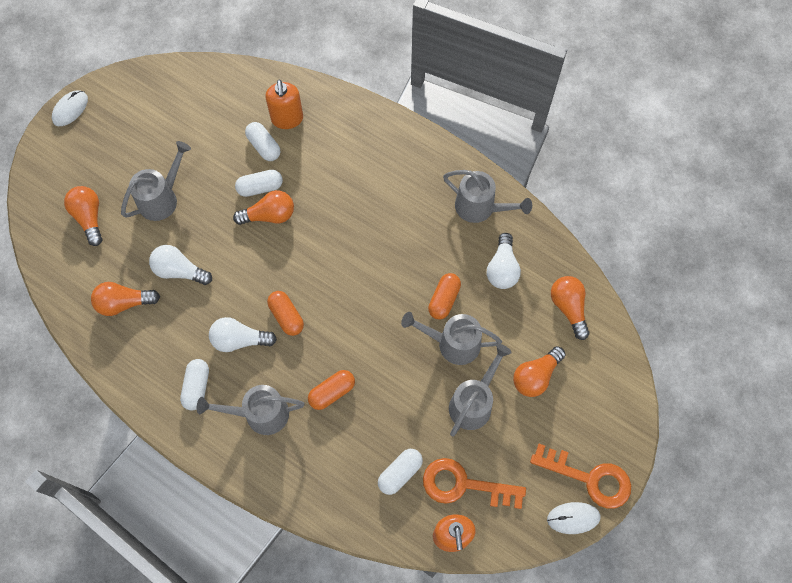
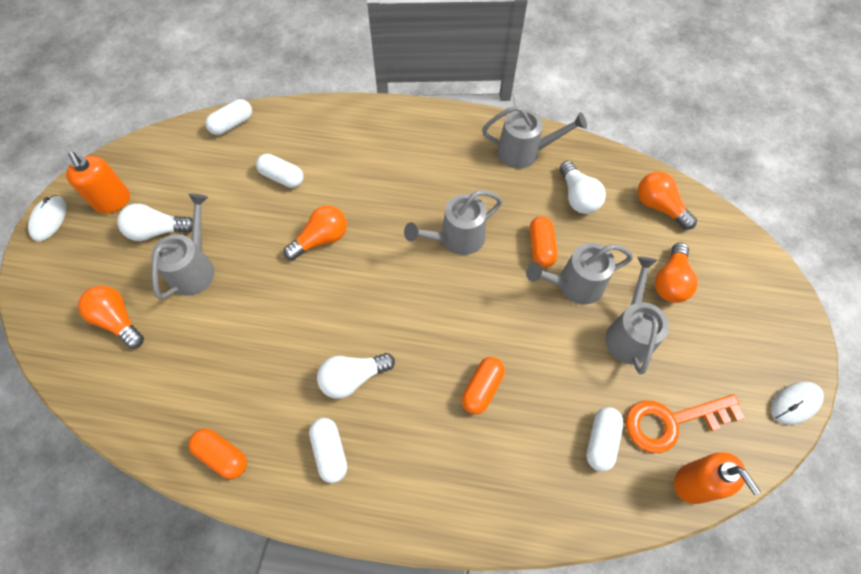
camera: 25 degrees left, 5 degrees down
orange light bulb [91,282,160,316] -> none
white light bulb [149,245,212,285] -> white light bulb moved to [117,204,193,241]
grey watering can [197,385,305,435] -> grey watering can moved to [404,190,503,255]
white capsule [235,170,283,197] -> white capsule moved to [205,99,252,135]
orange soap dispenser [265,80,303,129] -> orange soap dispenser moved to [66,152,130,214]
orange capsule [267,291,304,336] -> orange capsule moved to [189,429,247,479]
orange key [530,444,631,509] -> none

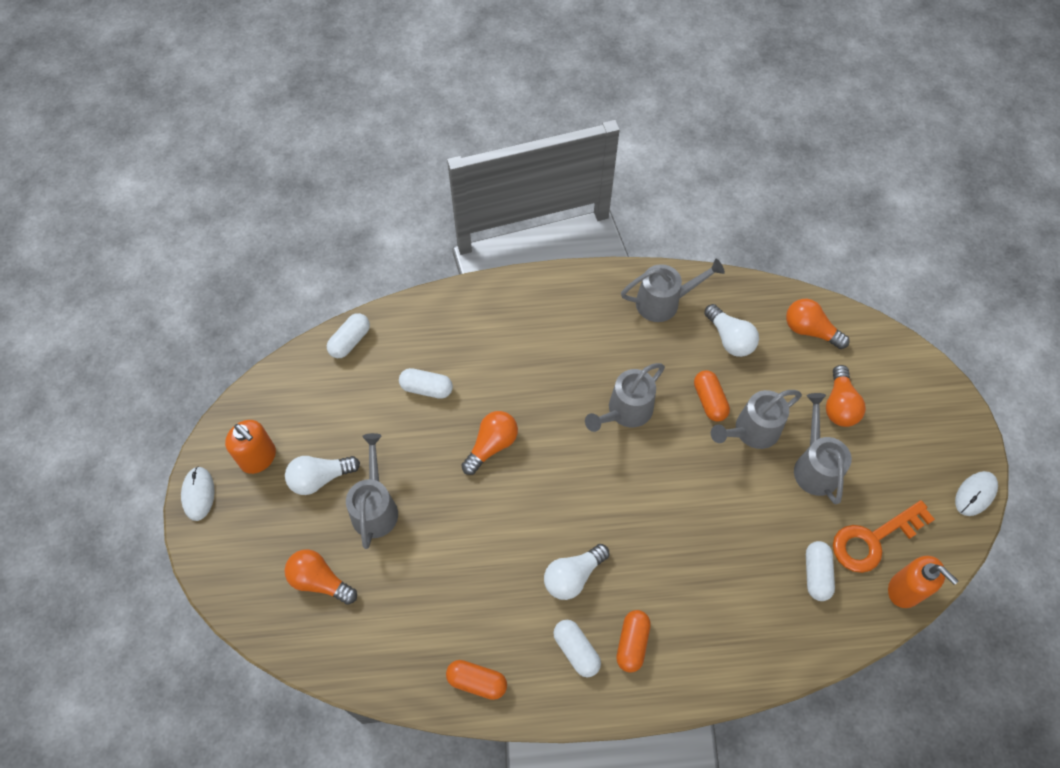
camera: 15 degrees left, 0 degrees up
orange capsule [462,357,505,414] -> orange capsule moved to [616,610,651,673]

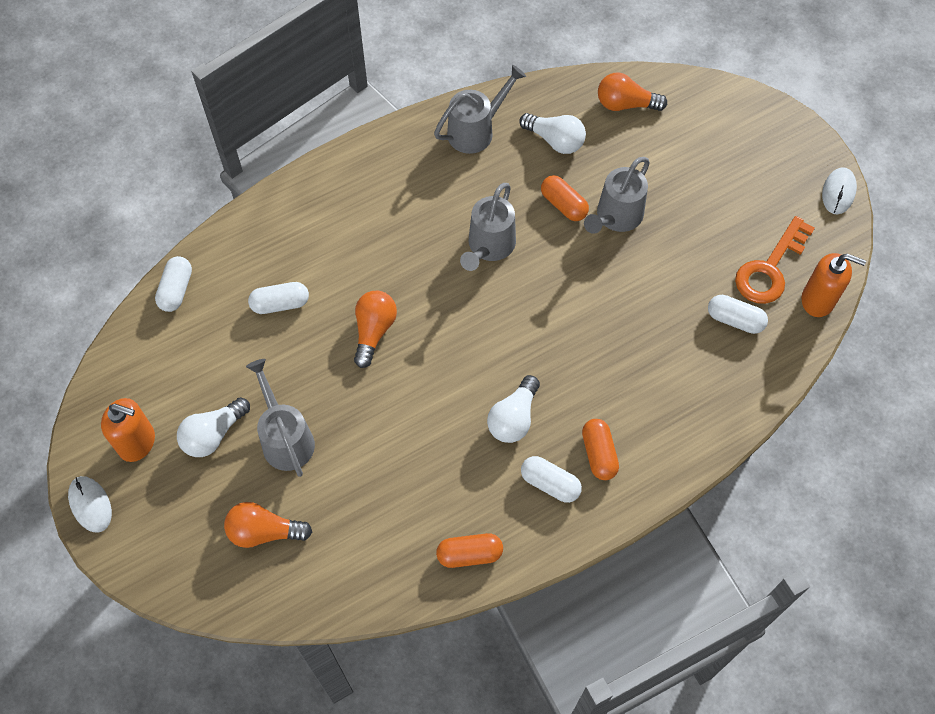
camera: 25 degrees left, 0 degrees up
grey watering can [794,393,852,504] -> none
white capsule [806,541,835,601] -> white capsule turned 45 degrees counterclockwise [708,295,768,334]
orange light bulb [826,365,866,427] -> none

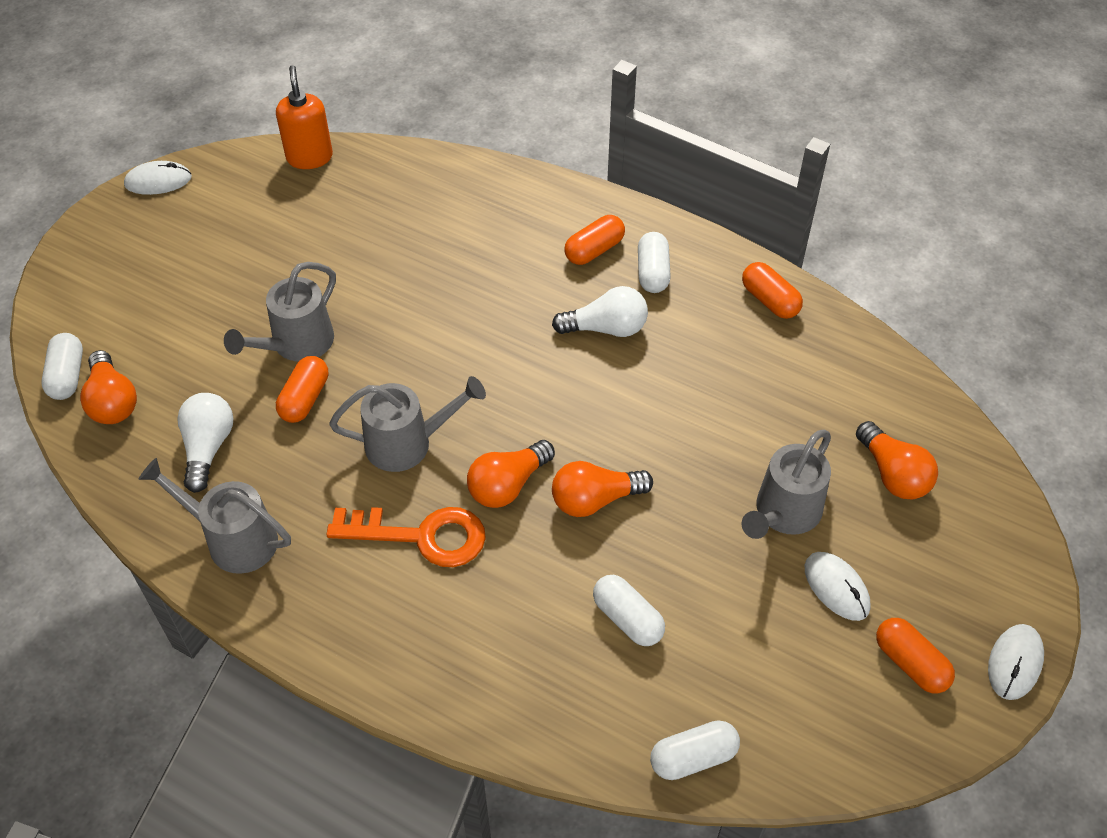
camera: 120 degrees left, 10 degrees down
orange soap dispenser [101,398,155,462] -> orange capsule [876,618,955,693]
white light bulb [177,397,250,457] -> white mouse [805,552,871,621]
grey watering can [584,157,650,234] -> grey watering can turned 120 degrees clockwise [224,262,336,361]
white capsule [708,295,768,334] -> white capsule moved to [42,333,83,400]
orange key [735,216,815,304] -> orange key moved to [326,507,486,567]
none -> orange light bulb [467,440,555,508]

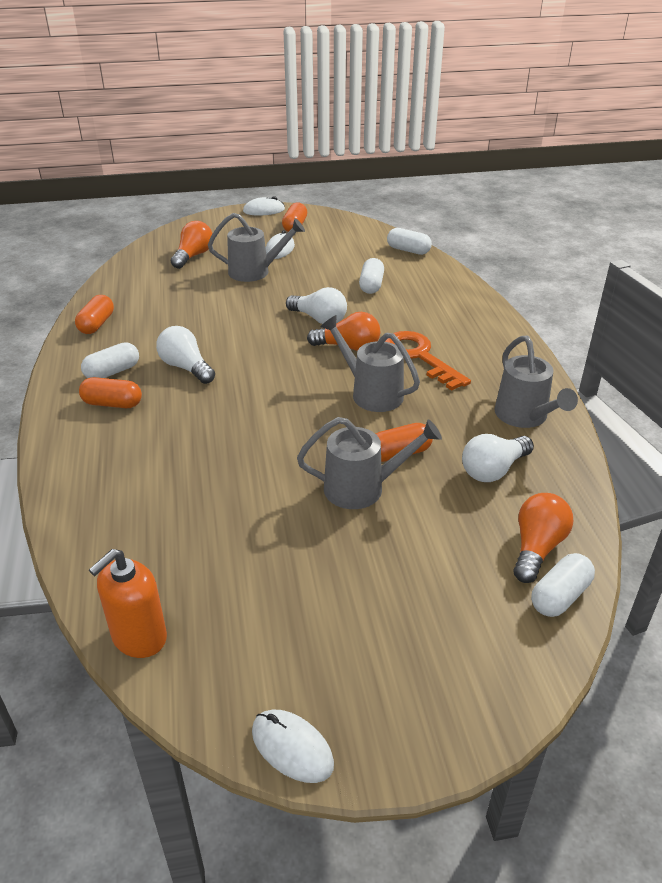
camera: 130 degrees left, 15 degrees down
orange light bulb [552,461,653,517] -> white light bulb [286,287,347,324]

